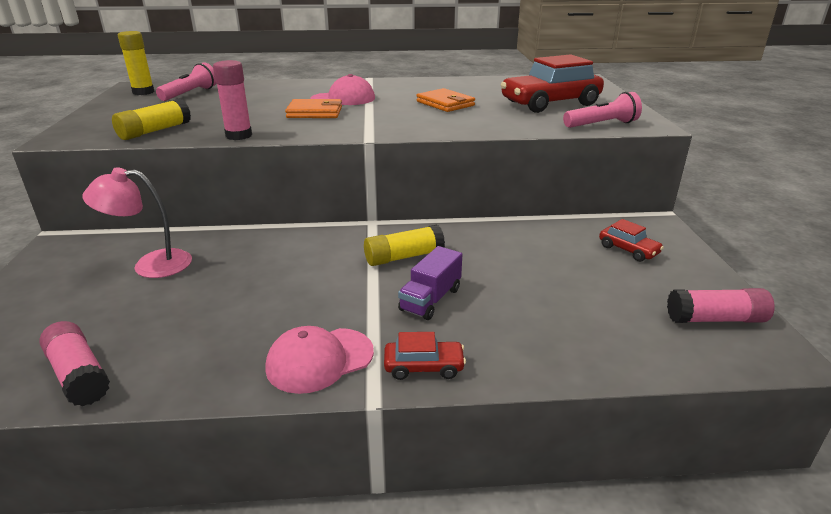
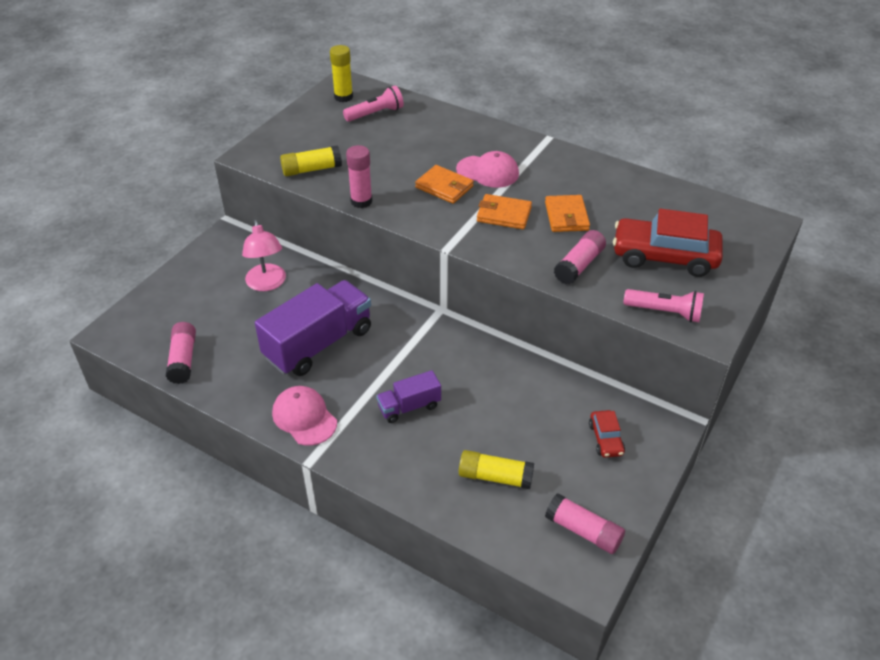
camera: 35 degrees right, 15 degrees up
pink lamp [82,167,192,278] -> pink lamp turned 135 degrees counterclockwise [242,220,286,291]
pink cap [266,326,374,394] -> pink cap turned 45 degrees clockwise [272,386,337,445]
yellow glue stick [364,225,445,266] -> yellow glue stick moved to [459,450,534,489]
red car [384,332,466,380] -> none
none -> purple truck [255,280,371,376]
none -> orange wallet [477,194,532,229]
none -> pink glue stick [554,230,606,285]

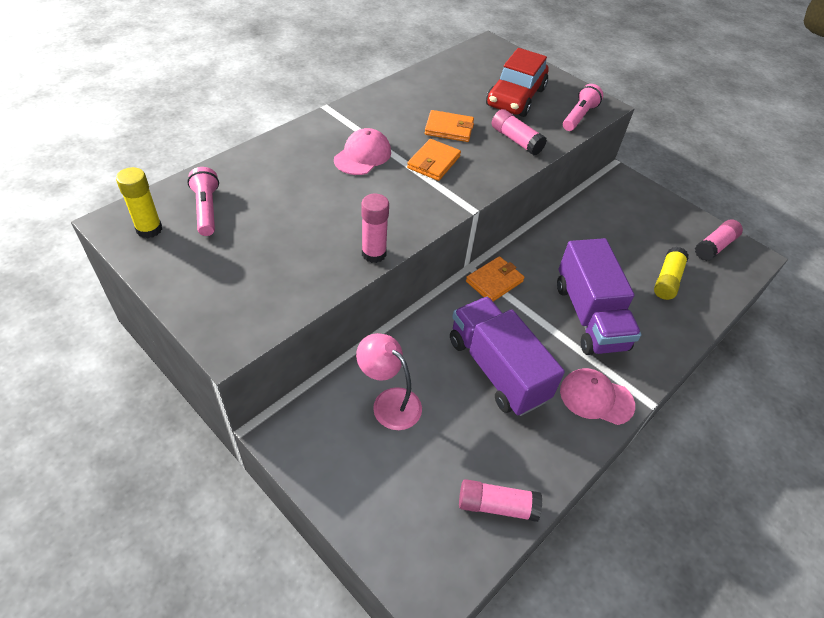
camera: 80 degrees left, 5 degrees up
pink lamp [242,220,286,291] -> pink lamp turned 135 degrees counterclockwise [356,333,422,430]
pink cap [272,386,337,445] -> pink cap turned 45 degrees clockwise [560,368,635,425]
yellow glue stick [280,145,342,176] -> none
purple truck [376,370,441,423] -> purple truck [557,238,641,355], size x1.95
orange wallet [415,165,474,204] -> orange wallet moved to [466,256,525,301]
red car [589,410,625,458] -> none

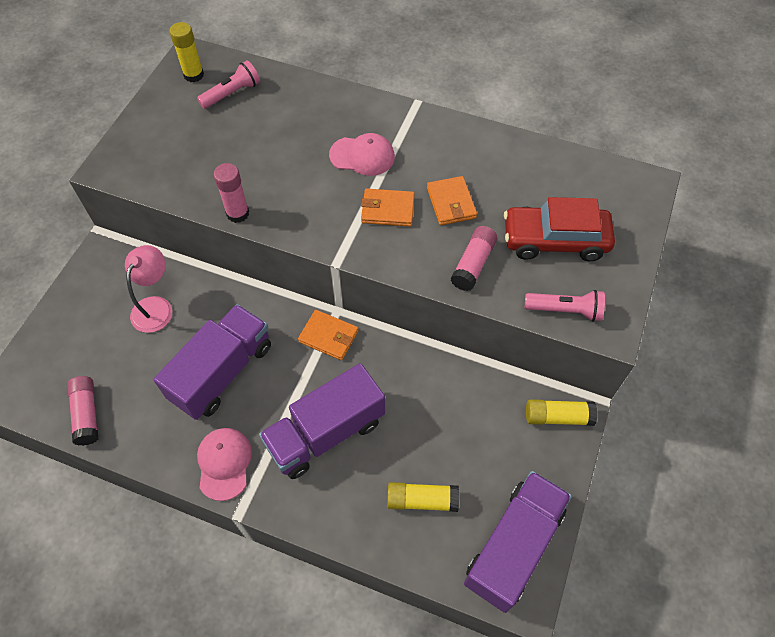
camera: 70 degrees right, 10 degrees up
pink glue stick [695,219,743,261] -> purple truck [464,471,572,613]
none -> yellow glue stick [526,399,597,426]

